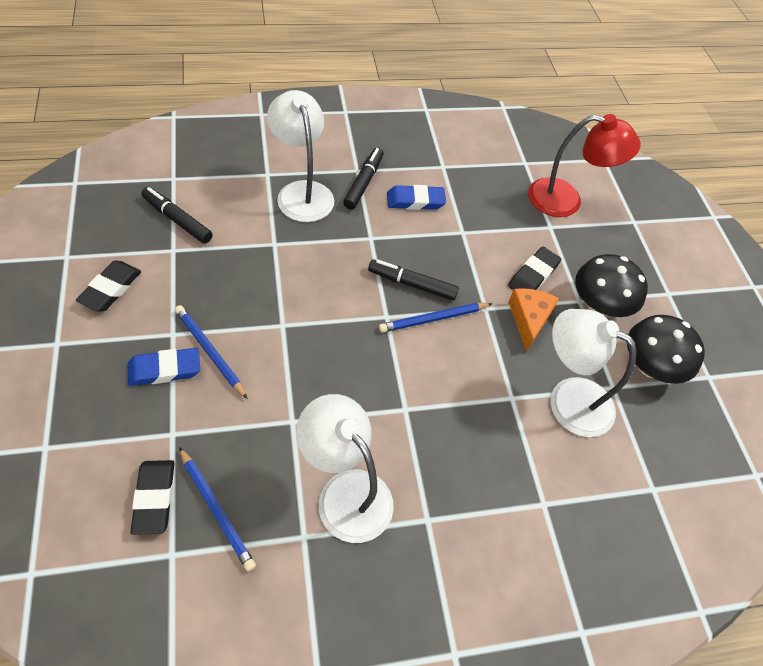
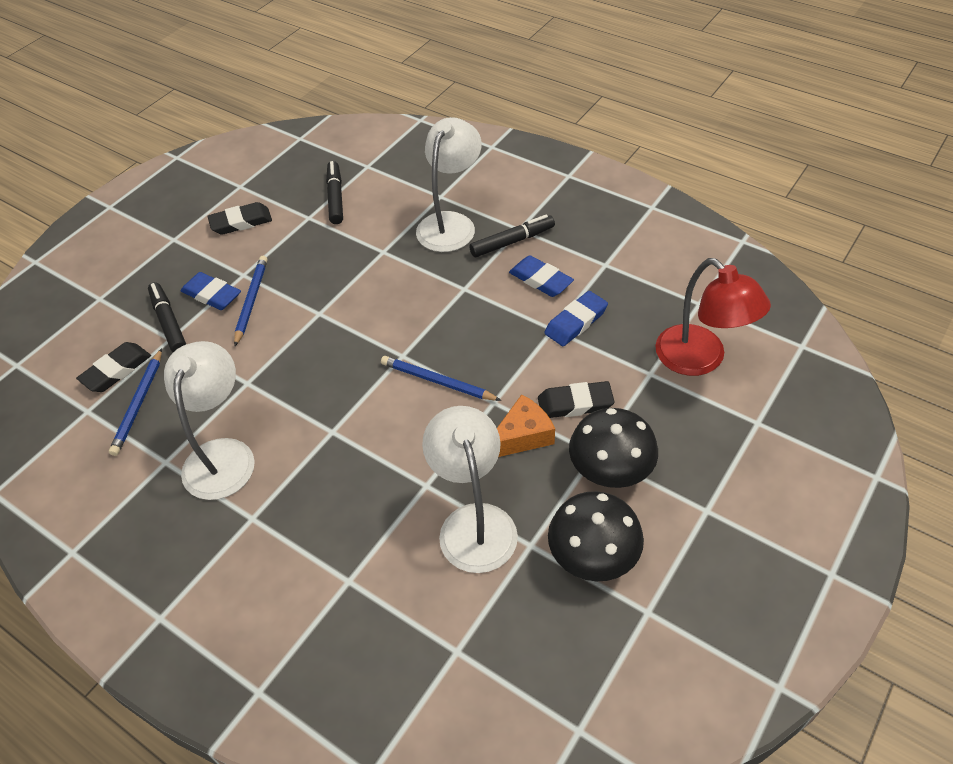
camera: 55 degrees right, 5 degrees down
black marker [368,259,459,300] -> black marker moved to [148,282,186,352]
none -> blue eraser [544,291,608,346]

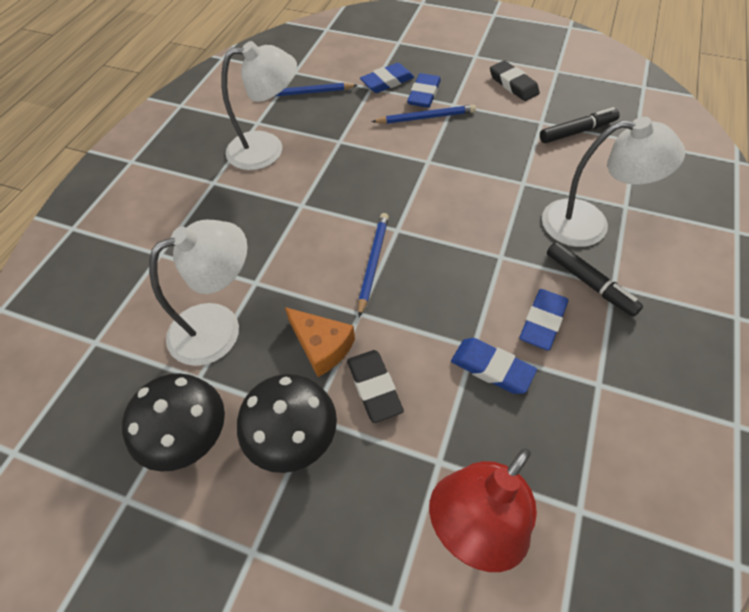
camera: 75 degrees right, 5 degrees up
black eraser [76,342,151,392] -> none
black marker [148,282,186,352] -> blue eraser [360,63,414,93]

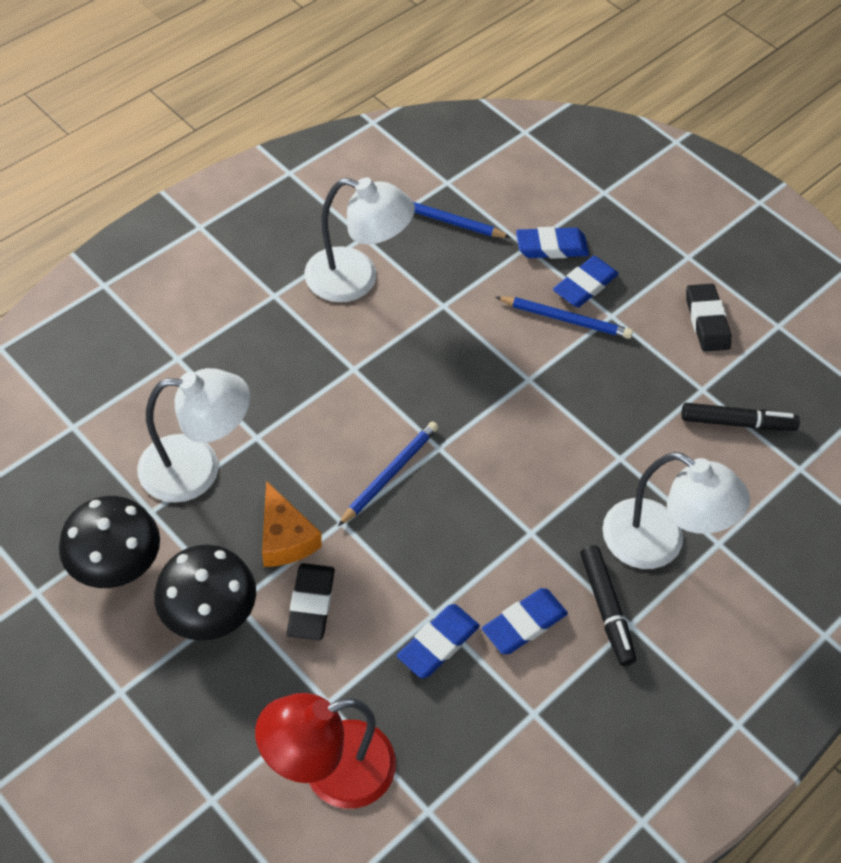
camera: 20 degrees right, 0 degrees up
blue eraser [451,338,537,394] -> blue eraser turned 75 degrees clockwise [397,604,480,679]

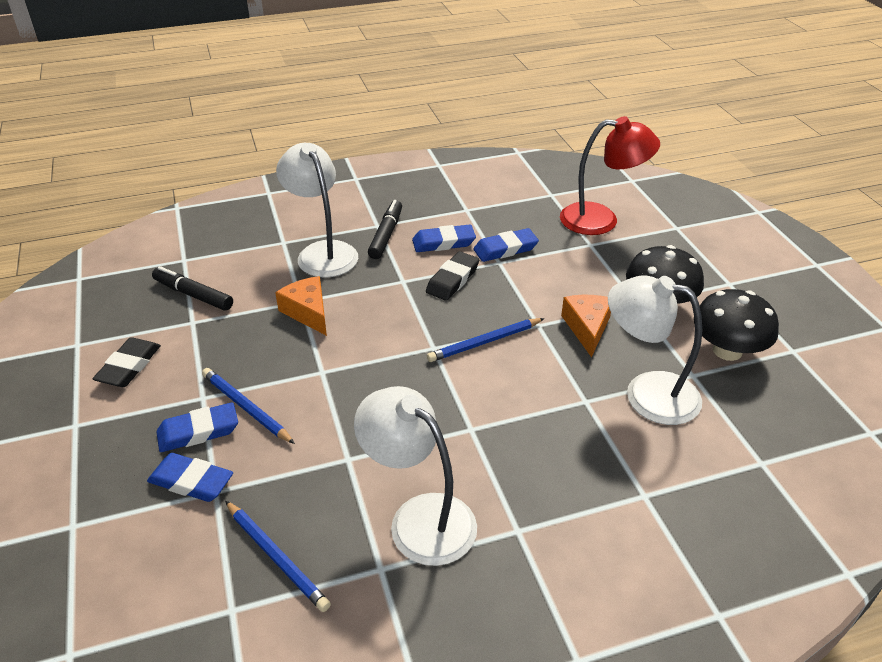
camera: 150 degrees left, 15 degrees down
black eraser [287,563,335,640] -> black eraser moved to [426,251,479,301]
none -> orange cheese [275,276,327,336]

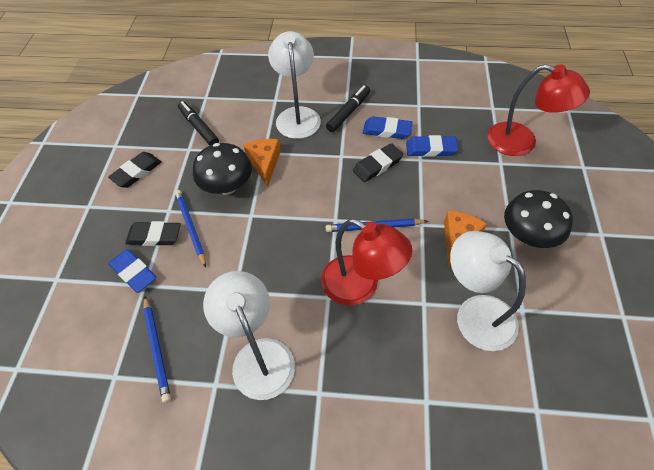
camera: 25 degrees right, 15 degrees up
blue eraser [156,402,238,452] -> black eraser [125,221,181,246]
black mushroom [694,289,779,361] -> black mushroom moved to [193,143,252,195]
none -> red lamp [321,219,412,306]

